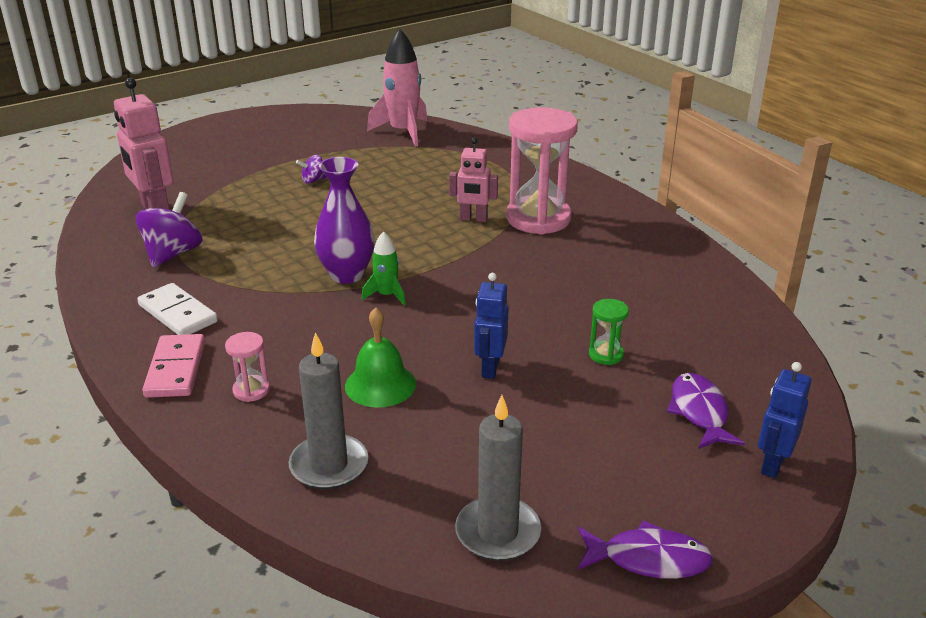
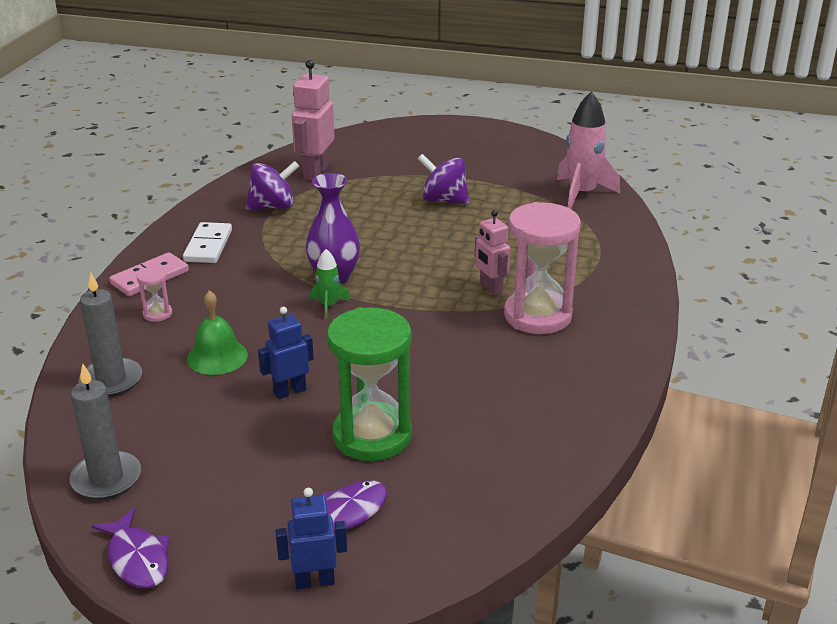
camera: 50 degrees right, 0 degrees up
purple spinning top [296,155,327,184] -> purple spinning top [418,154,469,205], size x1.89
green hourglass [589,299,629,365] -> green hourglass [327,307,412,461], size x2.34

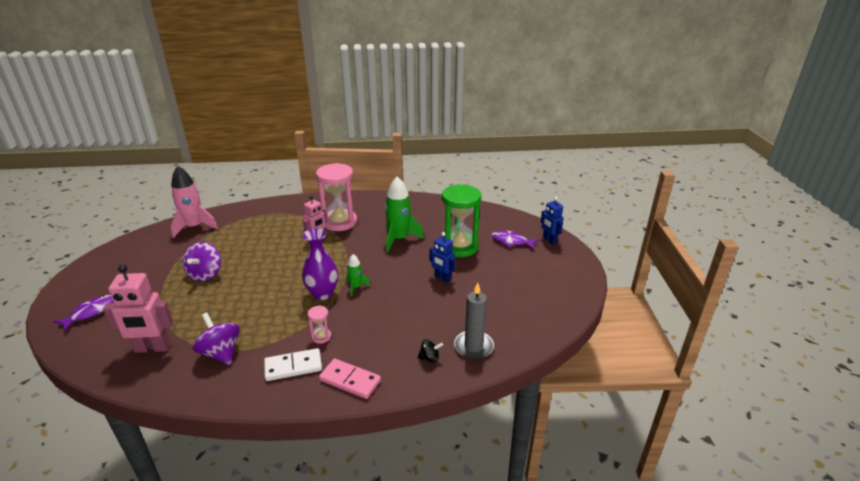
camera: 110 degrees left, 0 degrees up
grey candle [70,364,141,500] -> none
purple fish [92,508,170,589] -> purple fish moved to [53,295,113,332]
pink hourglass [136,266,172,322] -> pink hourglass moved to [307,305,331,344]
green bell [187,290,248,375] -> none
none -> green rocket [385,176,424,252]
none -> black spinning top [418,339,443,363]

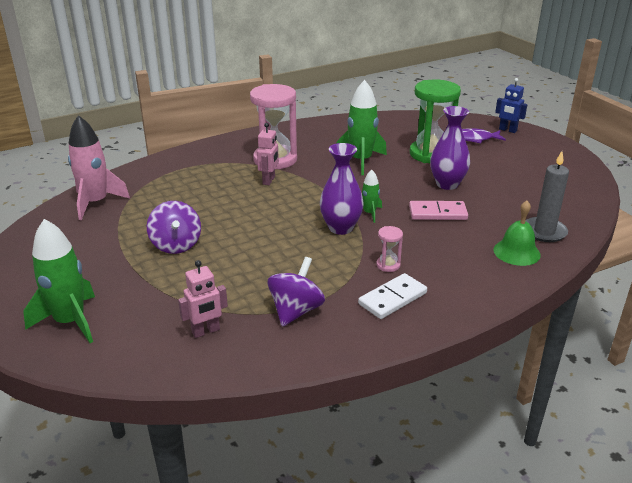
camera: 25 degrees left, 0 degrees up
purple fish [53,295,113,332] -> green rocket [23,219,95,343]
pink robot [103,264,173,353] -> pink robot [178,260,228,338], size x0.63
purple spinning top [193,313,240,365] -> purple spinning top turned 90 degrees clockwise [268,257,325,327]
pink domino [319,359,381,399] -> pink domino moved to [409,201,468,220]
black spinning top [418,339,443,363] -> green bell [493,201,541,266]
blue robot [429,232,456,283] -> purple vase [430,106,470,190]

